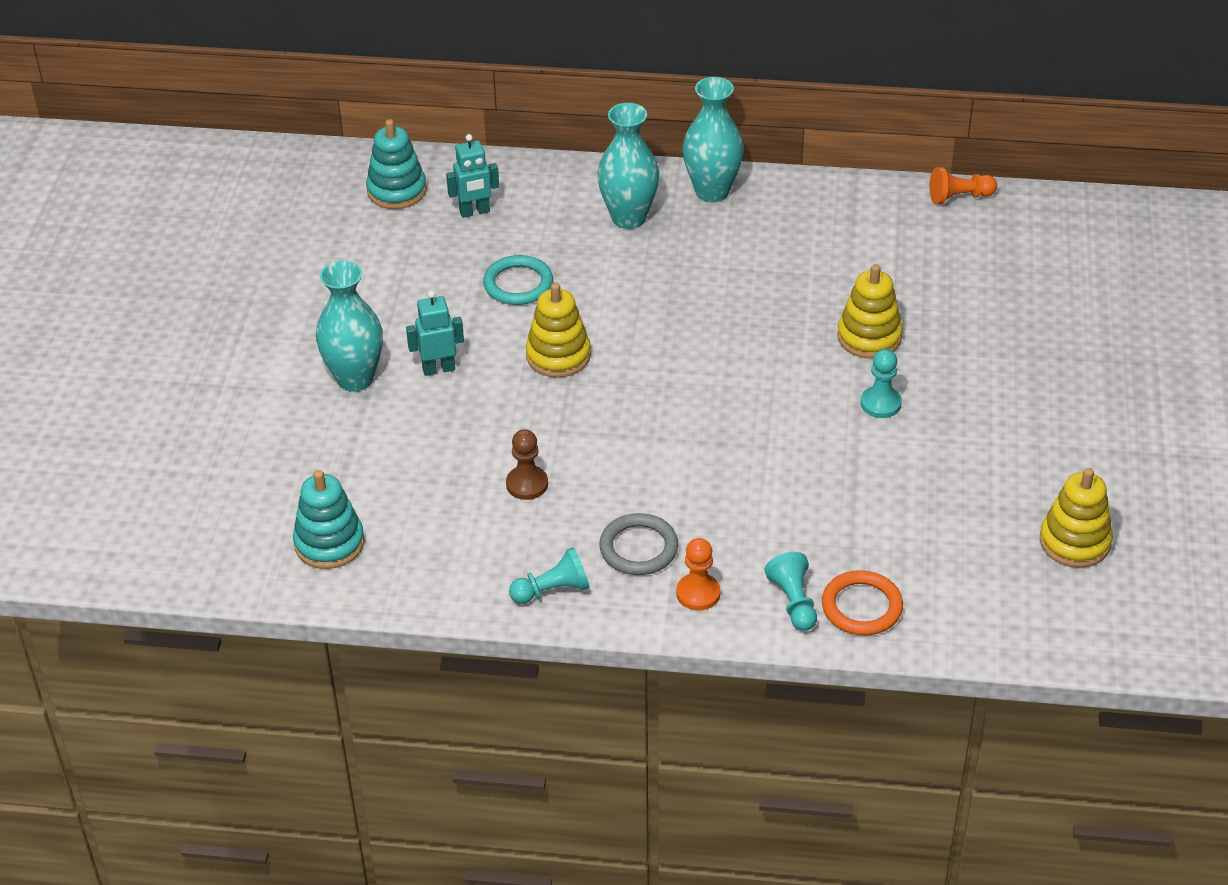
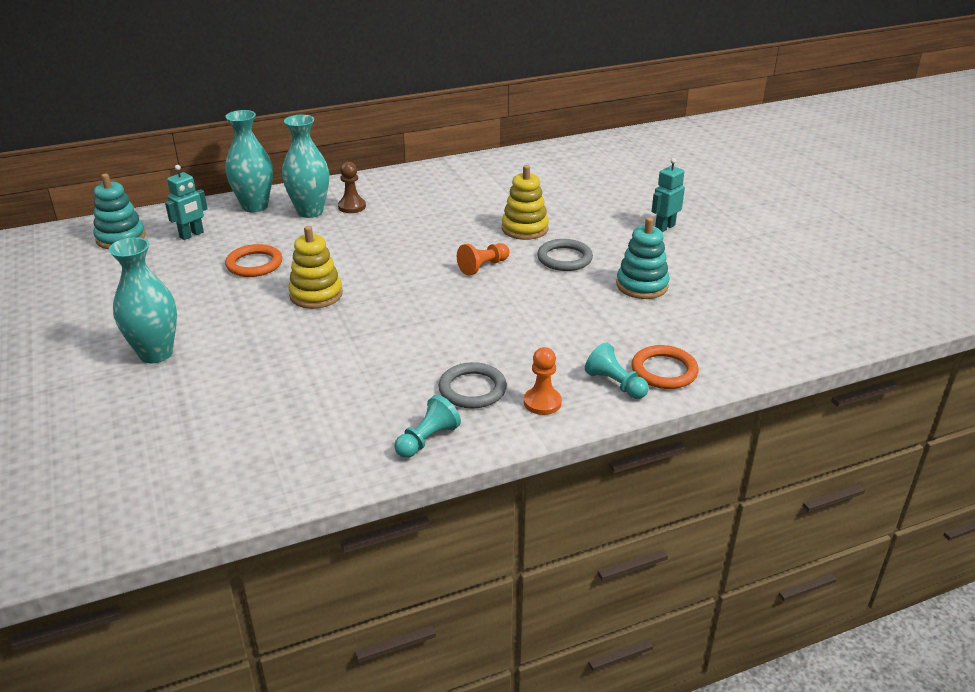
camera: 30 degrees left, 10 degrees down
turquoise stacking toy [293,470,365,569] -> turquoise stacking toy moved to [616,217,670,299]
turquoise robot [406,290,464,376] -> turquoise robot moved to [652,158,685,232]
turquoise ring [483,255,553,305] -> orange ring [225,244,282,277]
brown pawn [506,429,548,500] -> brown pawn moved to [338,162,366,213]
turquoise vase [683,77,744,202] -> turquoise vase moved to [225,110,273,212]
turquoise pawn [860,349,902,418] -> grey ring [537,239,593,271]
orange pawn [930,167,997,204] -> orange pawn moved to [457,243,510,275]
yellow stacking toy [1040,468,1113,568] -> none

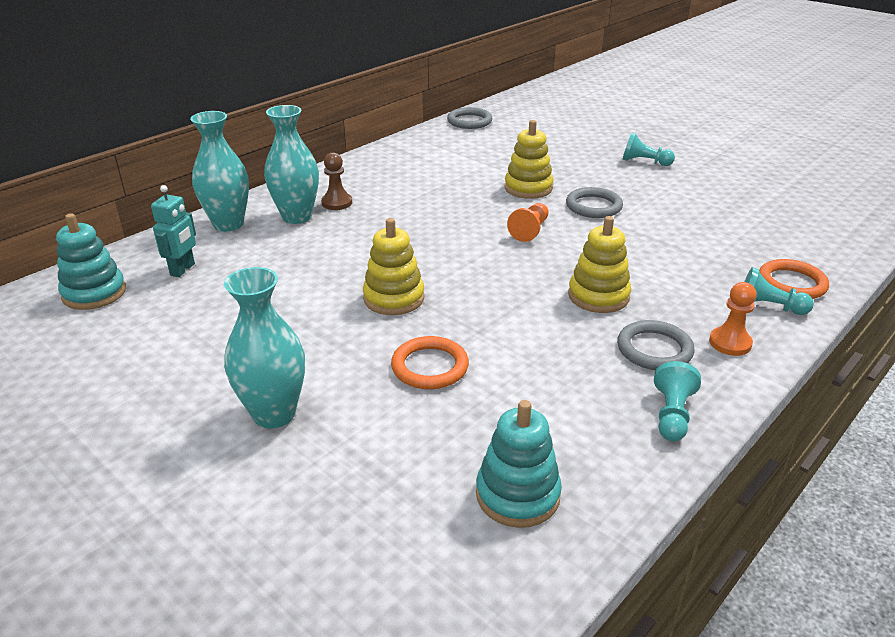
camera: 25 degrees left, 0 degrees up
orange ring [225,244,282,277] -> orange ring moved to [391,336,469,389]
turquoise stacking toy [616,217,670,299] -> turquoise stacking toy moved to [476,400,562,528]
turquoise robot [652,158,685,232] -> turquoise pawn [623,133,675,166]
none -> grey ring [447,107,493,129]
none -> yellow stacking toy [568,216,631,313]

